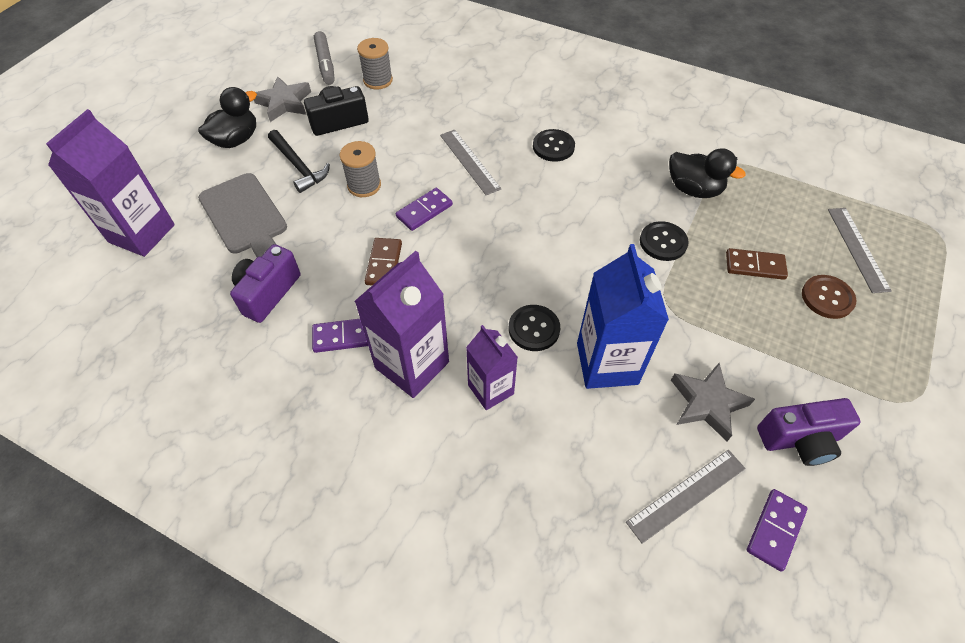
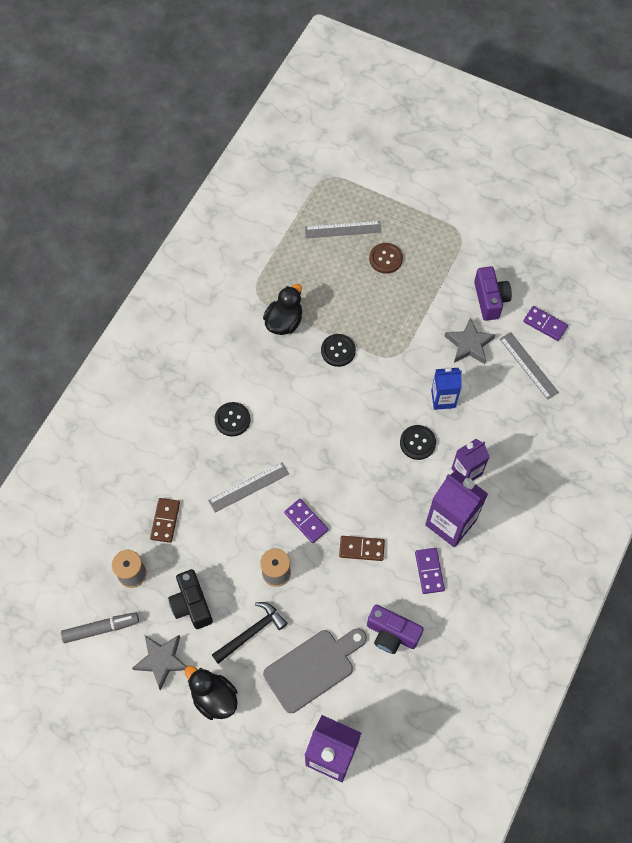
camera: 90 degrees left, 10 degrees up
blue carton [577,244,669,389] -> blue carton [431,367,462,410], size x0.62
brown domino [726,248,788,280] -> brown domino moved to [150,498,180,543]

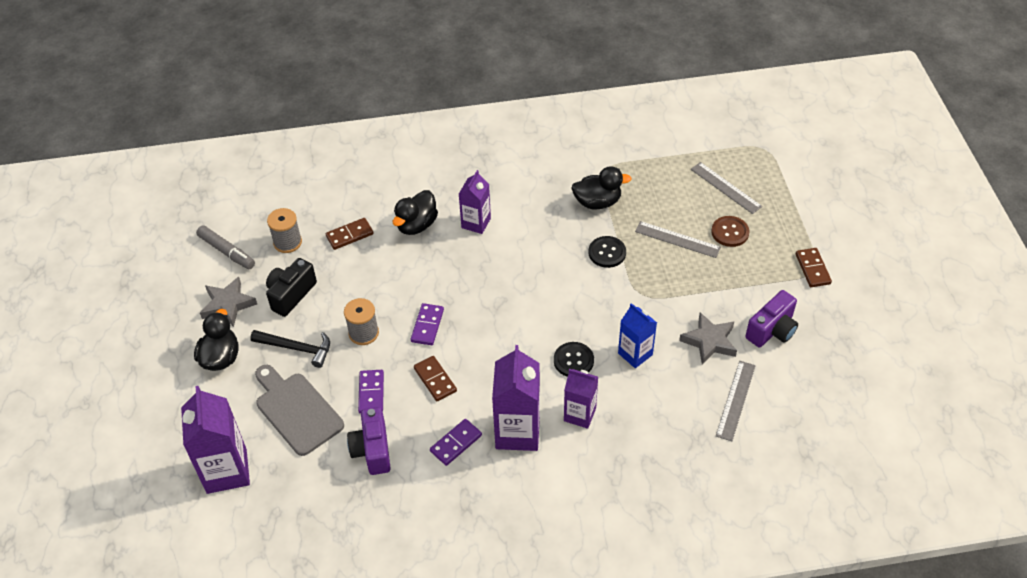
camera: 55 degrees right, 15 degrees down
grey ruler [208,462,289,513] -> grey ruler moved to [635,221,721,258]
black button [215,402,250,436] -> purple carton [459,170,491,234]
grey cutting board [263,628,367,713] -> grey cutting board turned 150 degrees counterclockwise [255,365,344,456]
purple domino [523,306,568,341] -> purple domino moved to [358,370,384,414]
none -> black duck [393,190,438,235]
none -> brown domino [796,248,832,287]

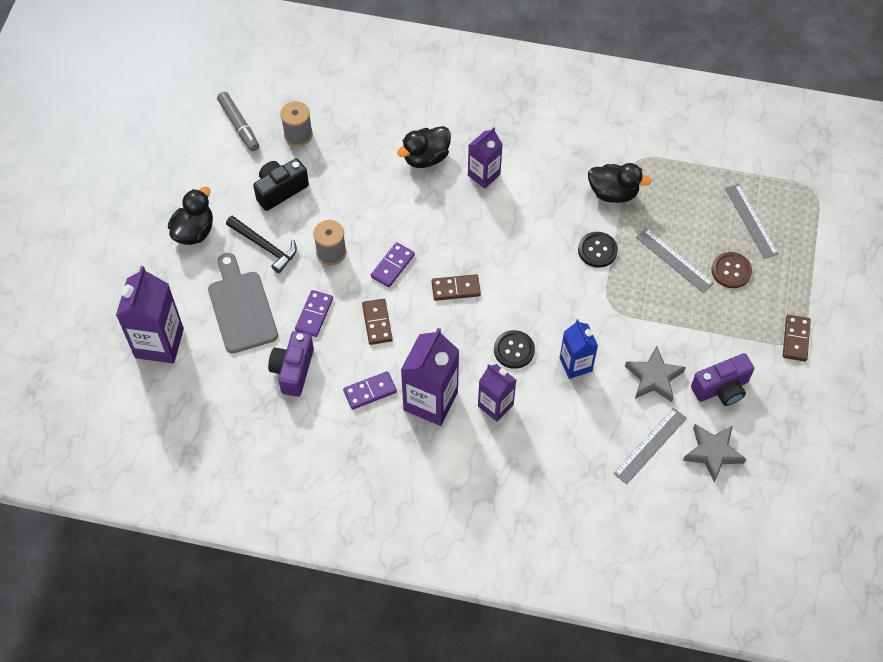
camera: 20 degrees right, 10 degrees up
grey star [200,277,257,327] -> grey star moved to [683,424,746,483]
brown domino [326,218,374,250] -> brown domino moved to [432,274,481,301]

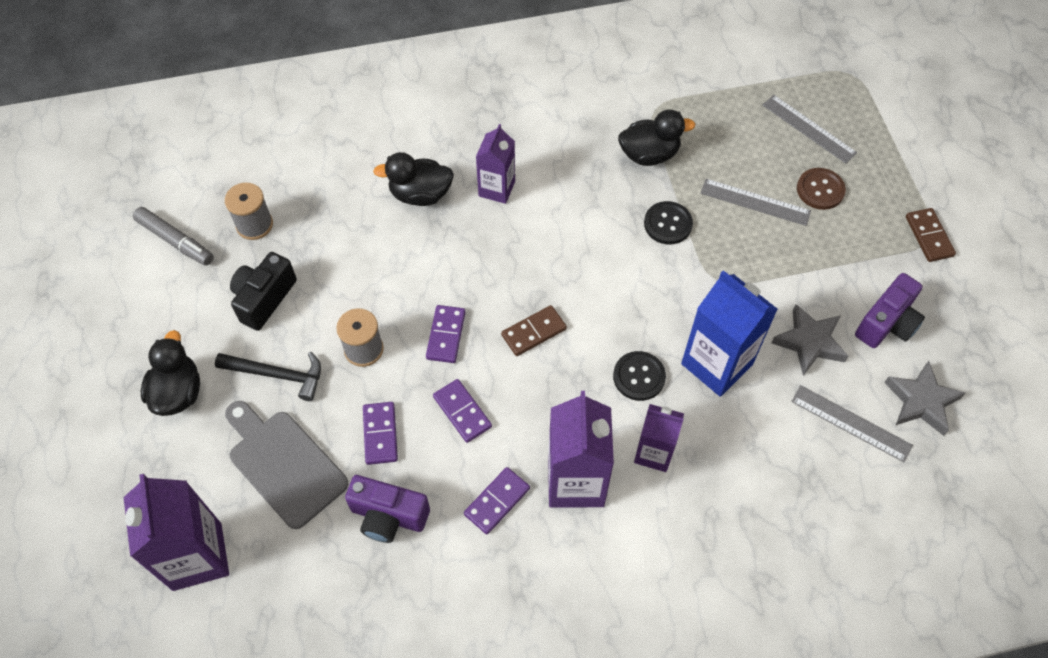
camera: 25 degrees left, 0 degrees up
purple camera [268,331,314,397] -> purple camera turned 60 degrees counterclockwise [345,475,430,543]
brown domino [362,299,393,345] -> purple domino [433,379,492,443]
black duck [397,126,451,168] -> black duck turned 60 degrees clockwise [373,152,454,206]
blue carton [560,319,598,379] -> blue carton [681,270,778,397], size x1.62
grey ruler [613,408,687,484] -> grey ruler turned 75 degrees counterclockwise [791,385,913,462]

